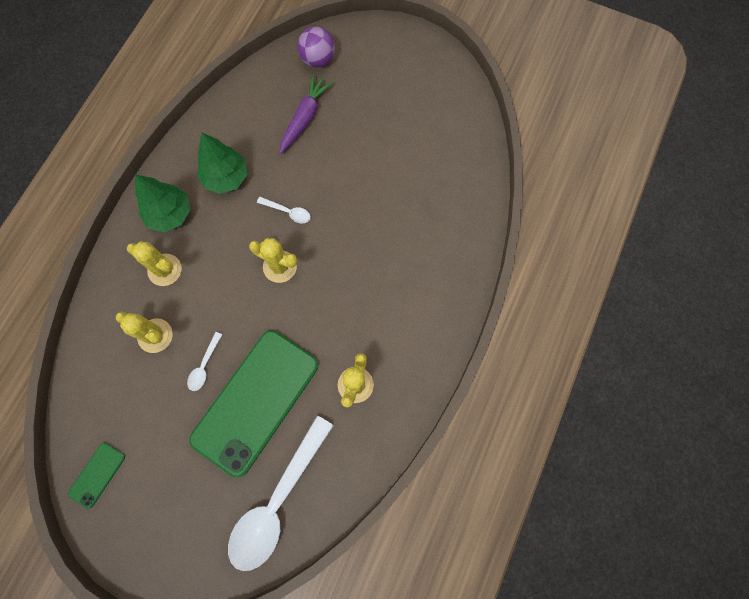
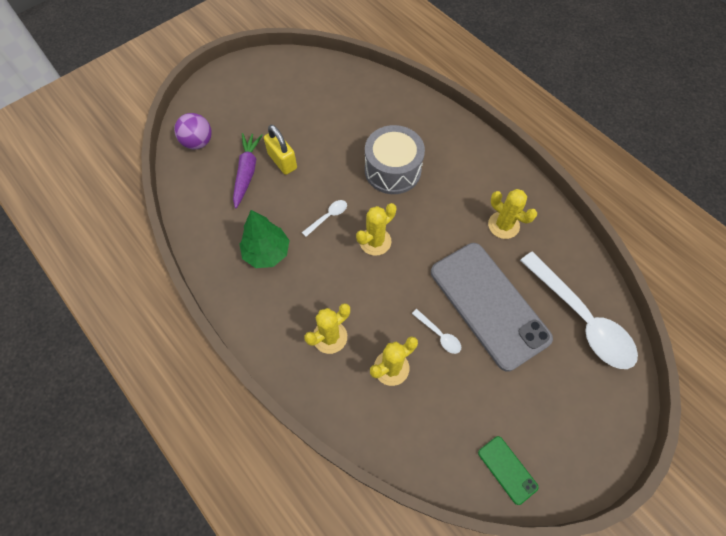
camera: 65 degrees left, 10 degrees down
green tree [135,175,190,232] -> none
green phone [189,330,318,478] -> grey phone [431,243,553,372]
purple carrot [279,74,333,154] -> purple carrot turned 45 degrees clockwise [233,133,263,208]
none -> yellow padlock [264,125,297,175]
none -> grey drum [365,125,425,194]

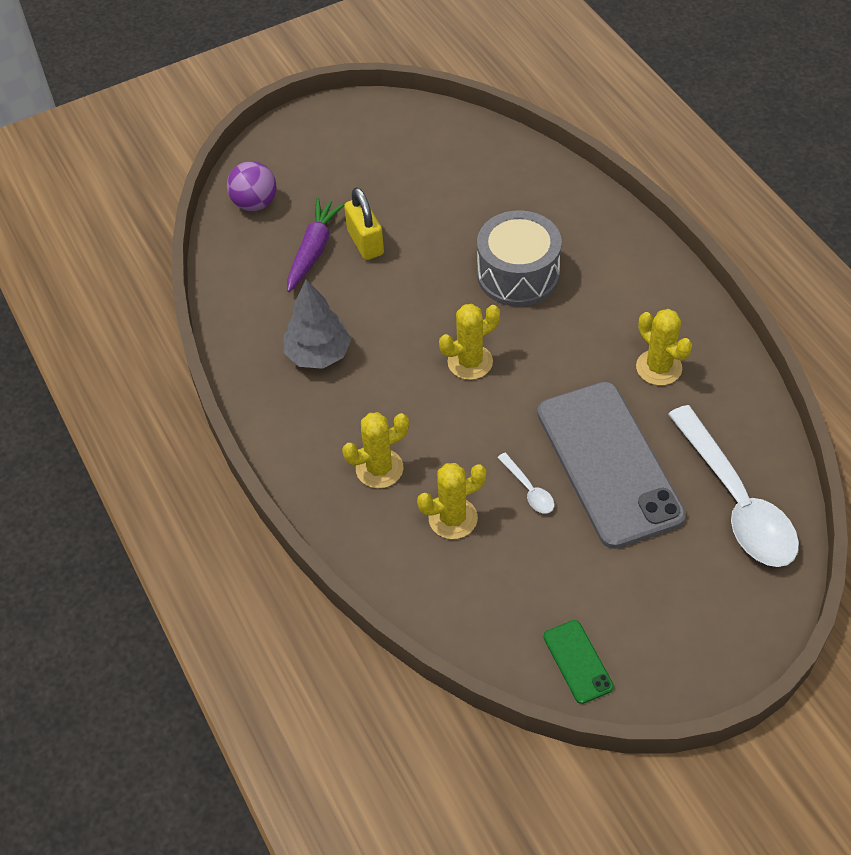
camera: 15 degrees right, 10 degrees down
green tree [240,210,290,268] -> grey tree [284,279,351,369]
white spoon [302,200,347,237] -> none

